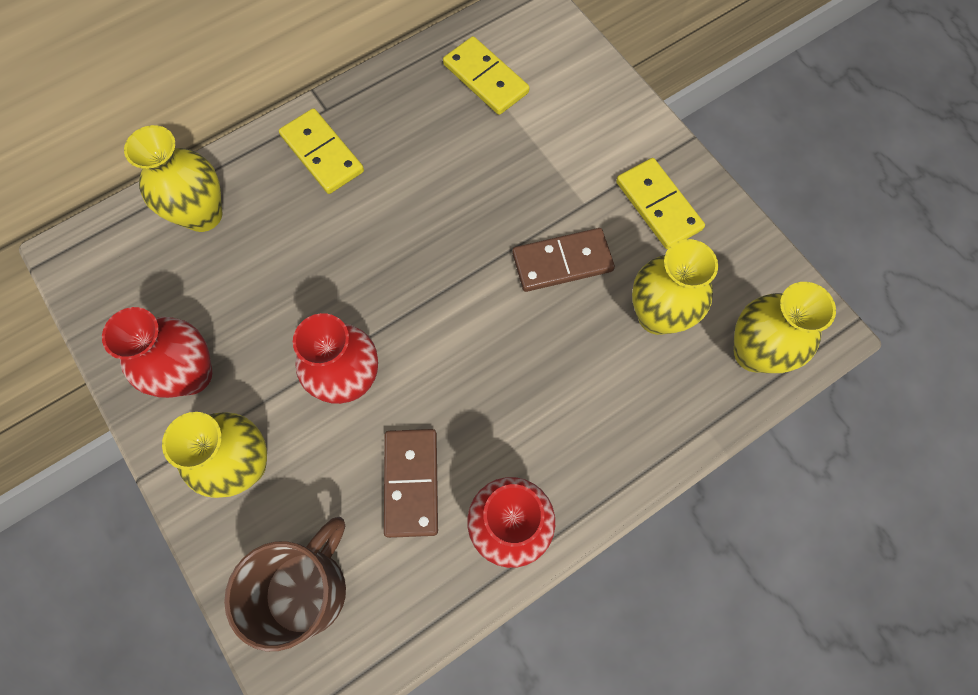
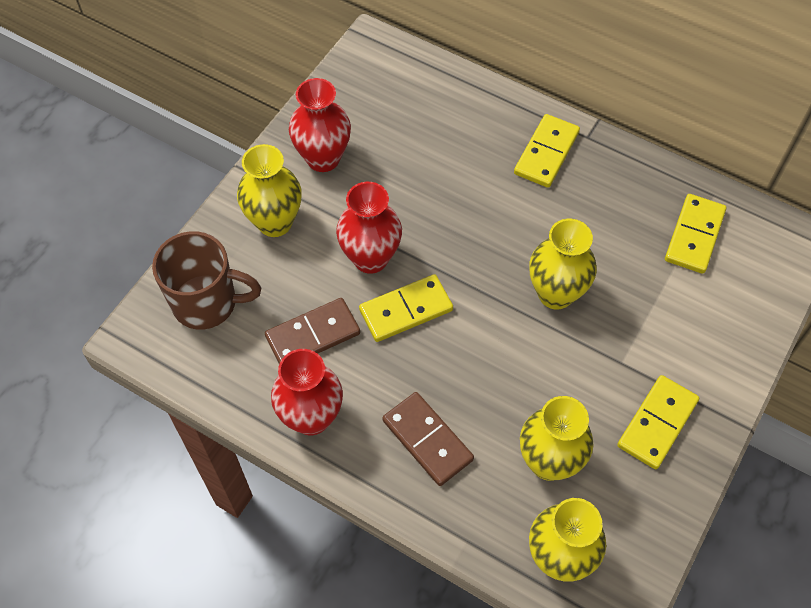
camera: 65 degrees right, 10 degrees down
yellow vase [124,125,223,232] -> yellow vase moved to [529,219,597,310]
brown domino [512,228,615,292] -> brown domino moved to [383,392,474,486]
none -> yellow domino [359,274,453,342]

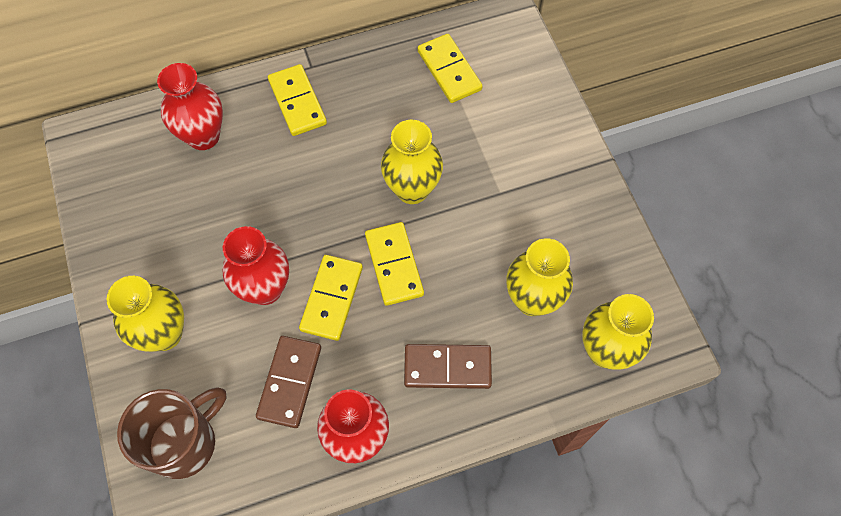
camera: 50 degrees left, 5 degrees up
red vase [289,78,351,172] -> red vase moved to [157,63,223,150]
yellow domino [617,375,699,469] -> yellow domino moved to [365,222,424,306]

